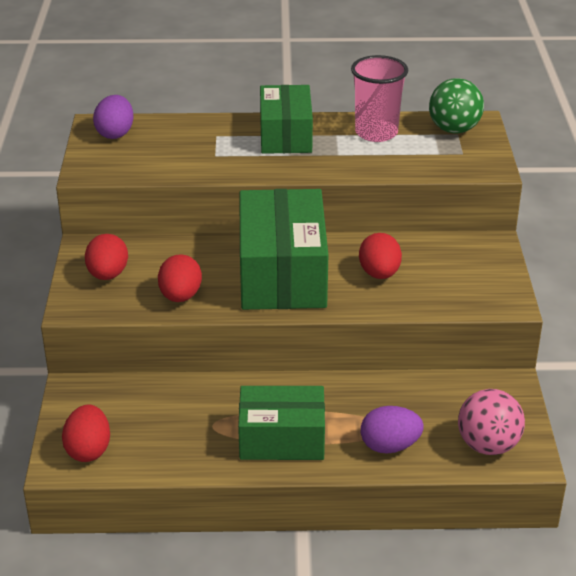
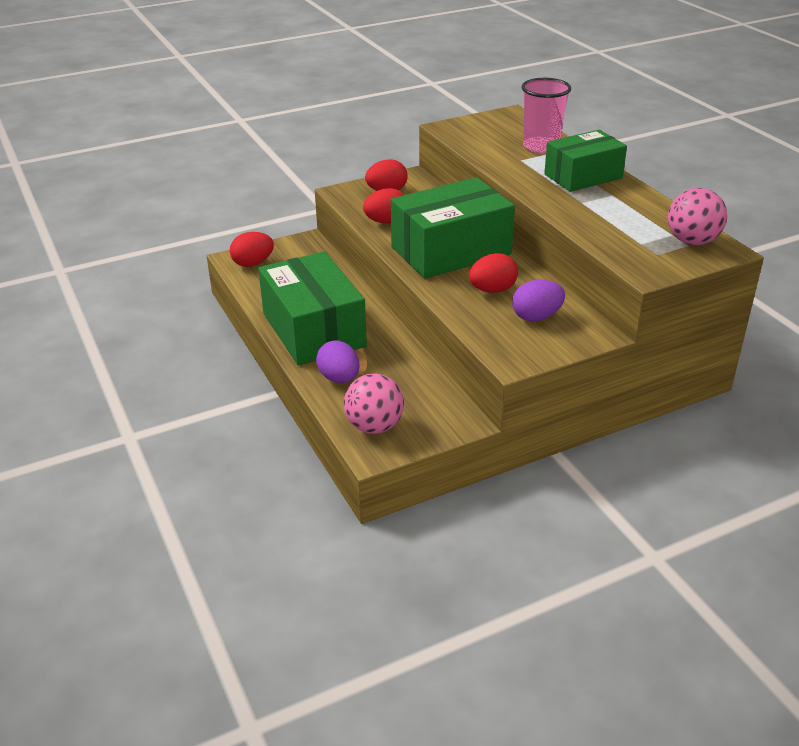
camera: 65 degrees right, 0 degrees up
purple egg [93,95,133,139] -> purple egg moved to [512,279,565,322]
green box [238,386,325,460] -> green box [258,251,367,366], size x1.53
pink cup [351,55,408,142] -> pink cup moved to [521,78,571,153]
green ball [429,78,484,133] -> pink ball [668,188,727,245]

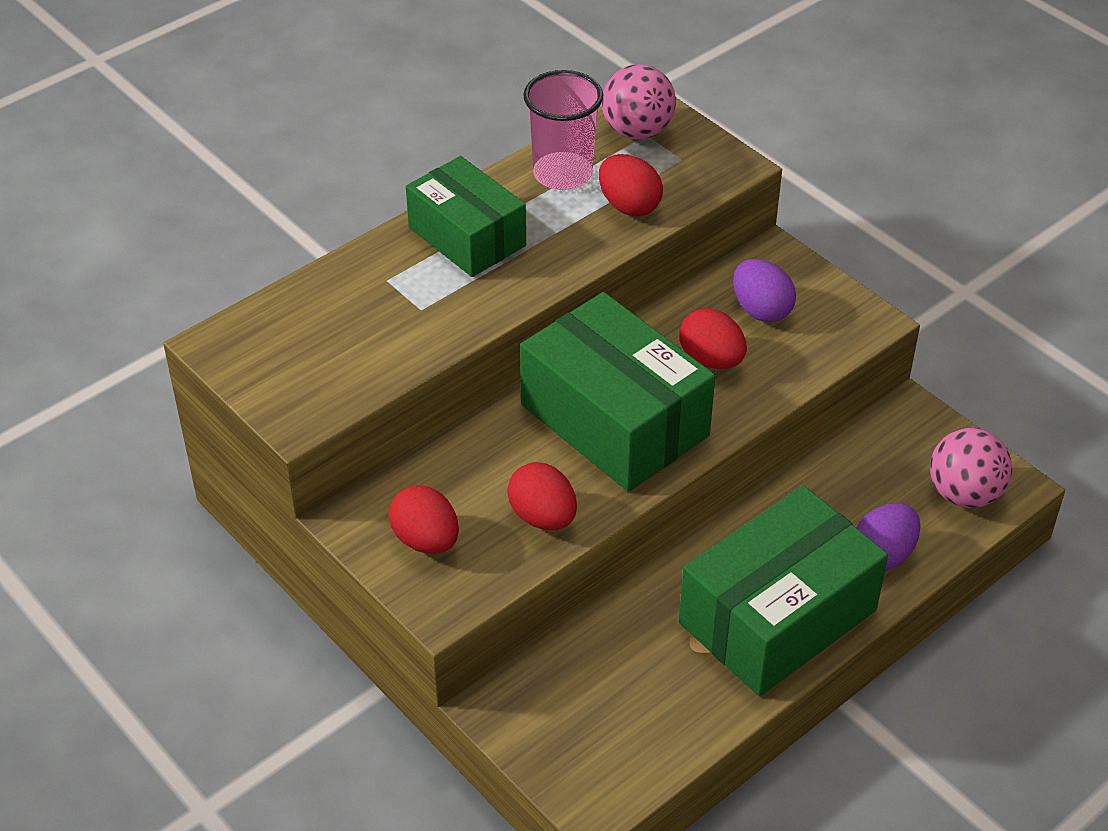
camera: 105 degrees left, 10 degrees up
red egg [230,232,274,267] -> red egg moved to [599,154,663,217]
pink cup [521,78,571,153] -> pink cup moved to [523,70,603,190]

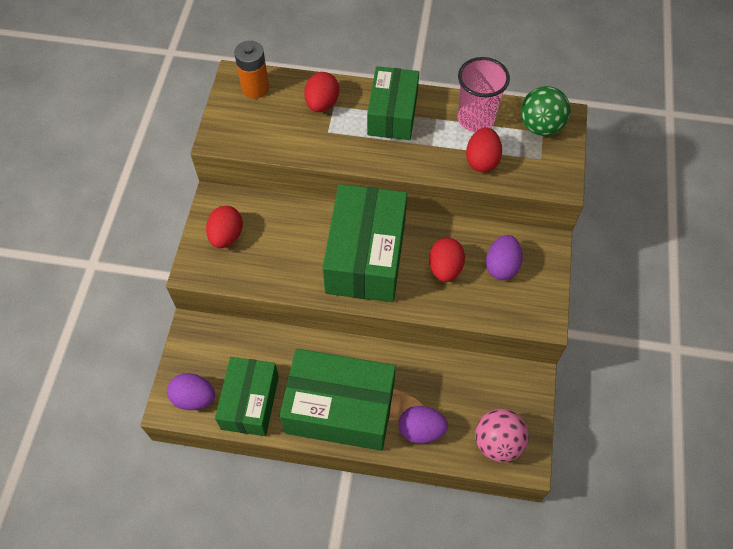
camera: 50 degrees right, 15 degrees up
red egg [507,462,577,530] -> red egg moved to [304,72,339,112]
pink ball [602,64,676,139] -> green ball [521,86,570,136]
none -> purple egg [167,373,215,410]
none -> green box [215,357,279,436]
none -> orange battery [234,41,269,99]

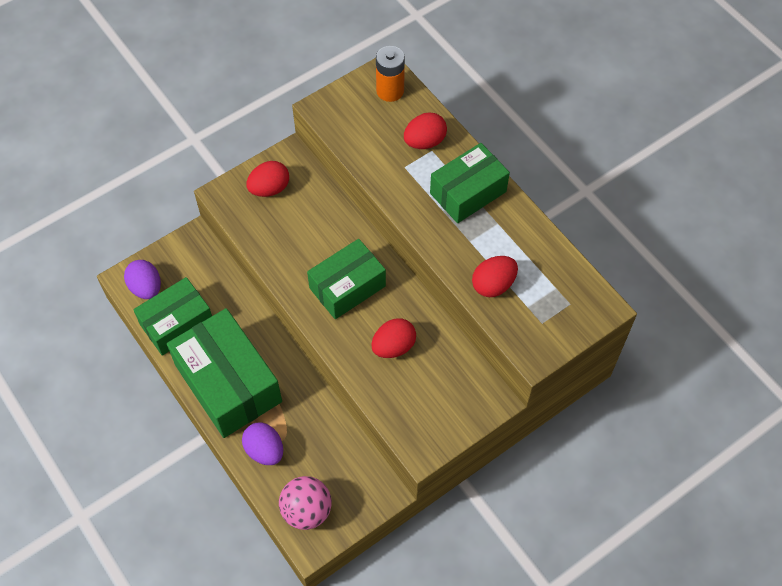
camera: 45 degrees right, 0 degrees up
green box [322,184,407,302] -> green box [307,239,386,319], size x0.66
pink cup [457,57,510,132] -> none
purple egg [486,235,523,280] -> none
green ball [521,86,570,136] -> none

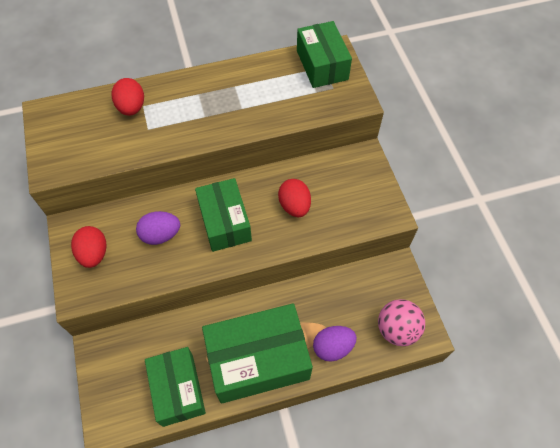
camera: 70 degrees left, 0 degrees up
purple egg [124,260,161,299] -> purple egg moved to [136,211,180,245]
orange battery [376,46,405,102] -> none
green box [430,143,510,223] -> green box moved to [297,21,352,88]
red egg [472,256,518,297] -> none

